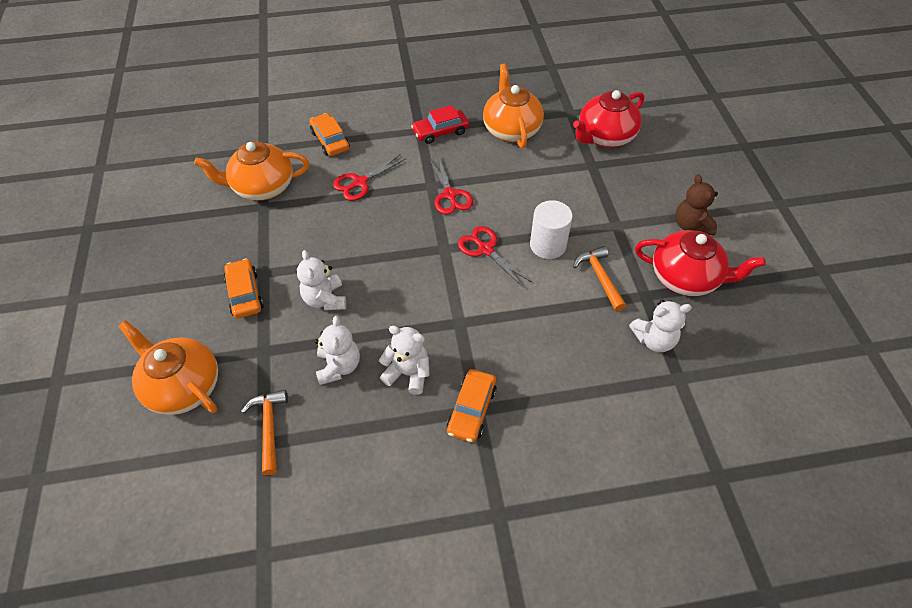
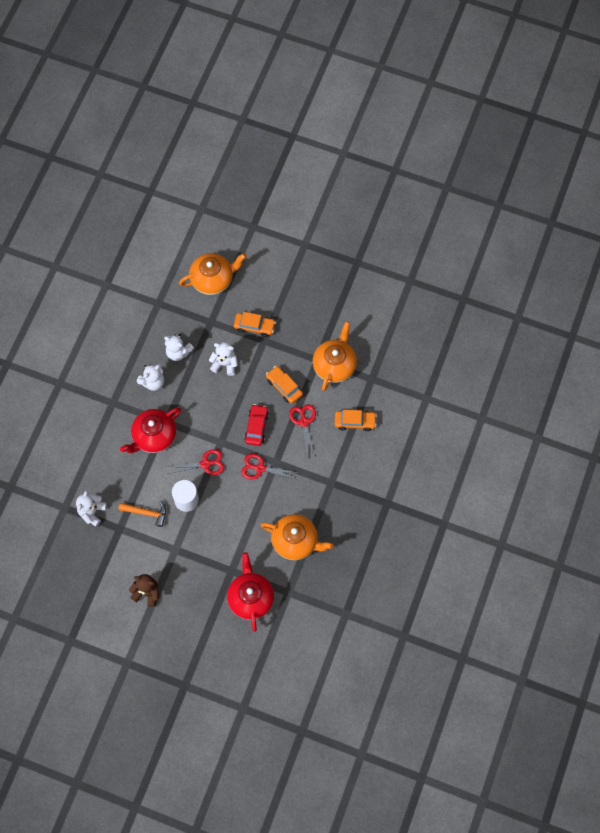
camera: 120 degrees right, 15 degrees up
orange hammer [241,389,288,475] -> none
red car [411,105,469,144] -> red car moved to [244,404,269,446]
orange car [446,369,497,443] -> orange car moved to [266,366,303,404]
red teapot [635,230,766,296] -> red teapot moved to [120,407,181,453]

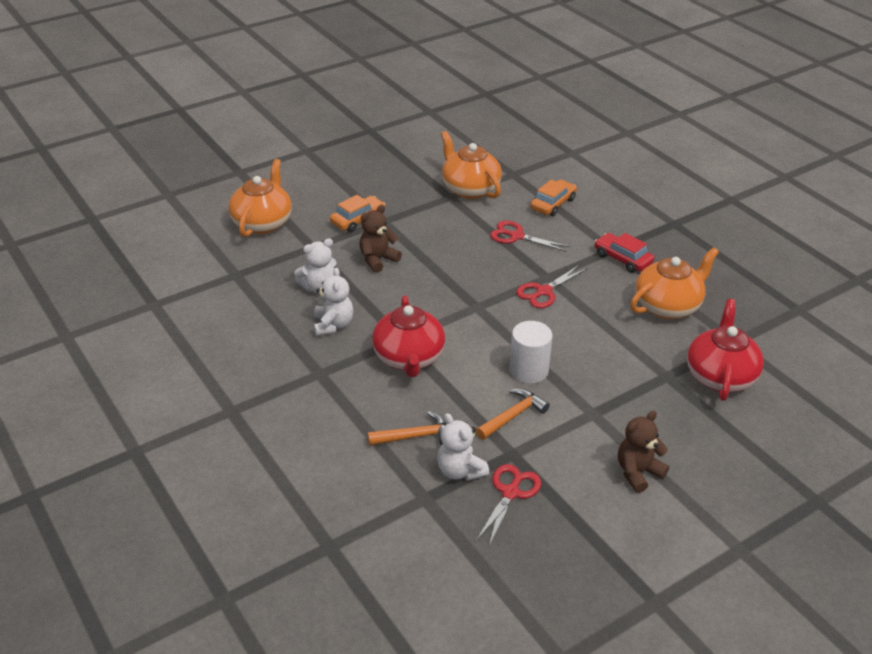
camera: 55 degrees left, 30 degrees down
red scissors [168,449,224,475] -> red scissors moved to [476,464,541,546]
white teddy bear [209,342,238,376] -> brown teddy bear [359,205,402,273]
red teapot [227,552,274,632] -> red teapot turned 75 degrees clockwise [687,299,764,401]
red car [244,404,269,446] -> red car moved to [594,233,654,273]
orange car [266,366,303,404] -> none
none -> orange hammer [368,411,447,446]

